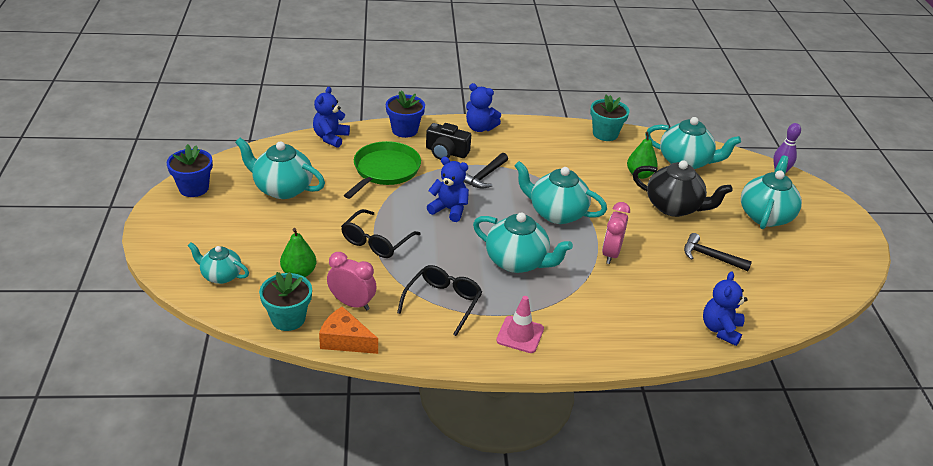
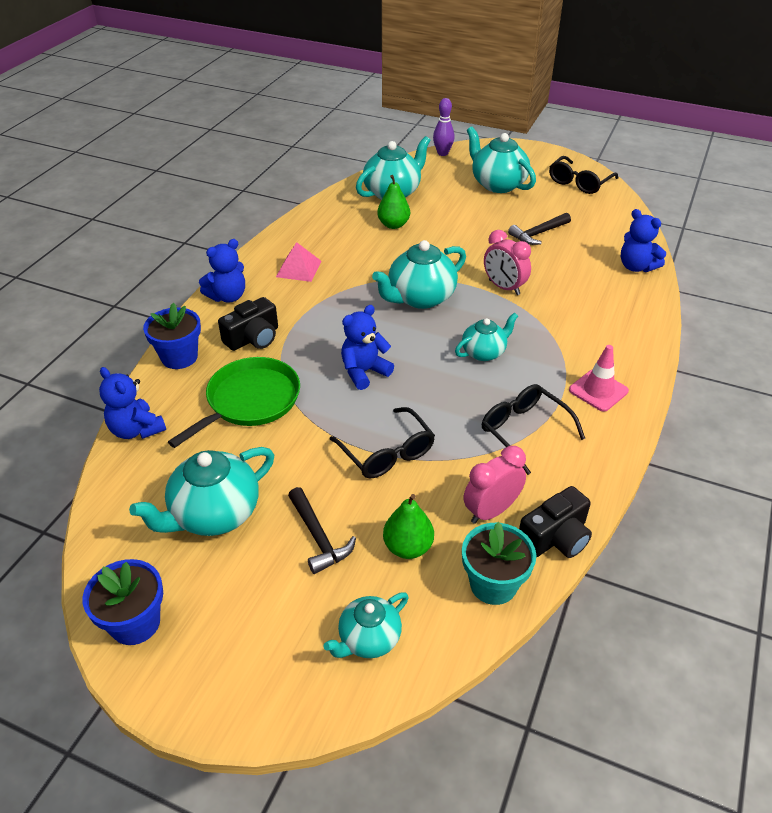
camera: 60 degrees left, 5 degrees up
orange cheese [319,306,378,354] -> black camera [519,486,592,558]
green pan [344,141,421,199] -> green pan turned 75 degrees clockwise [168,357,300,448]
black hammer [463,153,508,188] -> black hammer moved to [288,487,356,574]
turquoise teapot [473,213,573,273] -> turquoise teapot [455,312,518,361], size x0.61
turquoise flower pot [590,95,629,141] -> none
black teapot [633,160,732,217] -> none
none -> pink pyramid [276,242,322,282]
none -> black glasses [549,156,618,194]

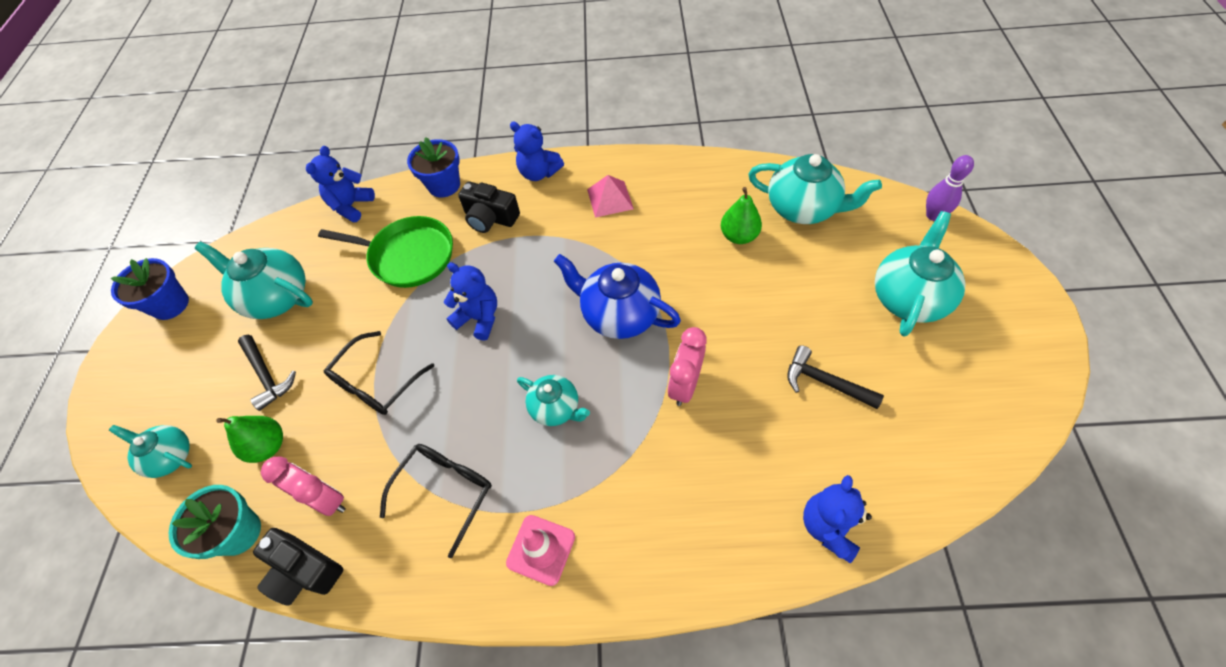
camera: 70 degrees right, 15 degrees up
black hammer [288,487,356,574] -> black hammer turned 75 degrees counterclockwise [238,335,296,411]
turquoise teapot [372,240,466,309] -> blue teapot [554,254,681,339]
black glasses [549,156,618,194] -> none

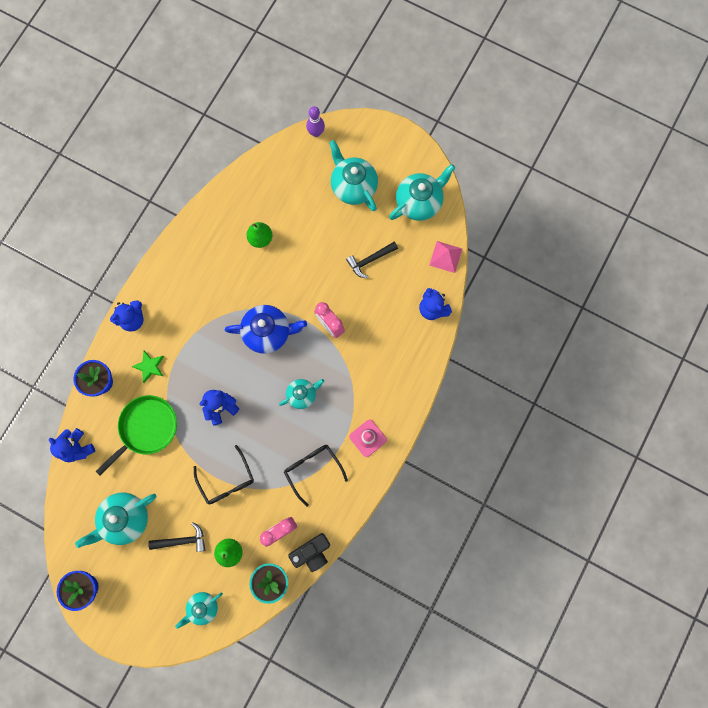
camera: 65 degrees left, 20 degrees up
black camera [458,181,520,233] -> green star [132,351,164,383]
blue teapot [554,254,681,339] -> blue teapot turned 150 degrees counterclockwise [225,305,307,354]
pink pyramid [587,175,634,218] -> pink pyramid moved to [429,241,462,273]
turquoise teapot [748,154,882,224] -> turquoise teapot moved to [389,164,455,221]

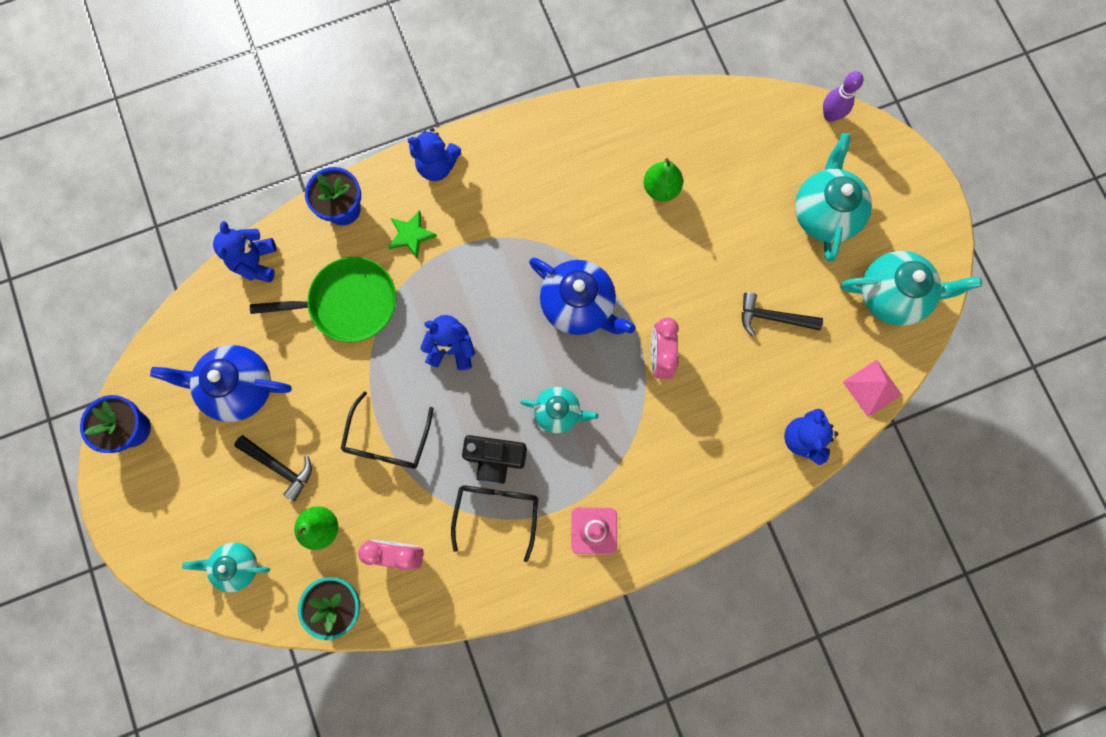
camera: 40 degrees right, 0 degrees up
turquoise teapot [75,492,156,548] -> blue teapot [150,345,292,422]
black camera [288,533,330,572] -> black camera moved to [462,435,527,484]

